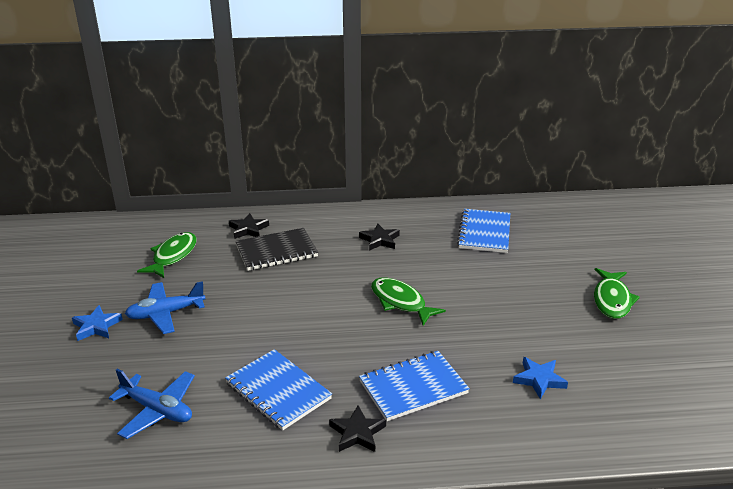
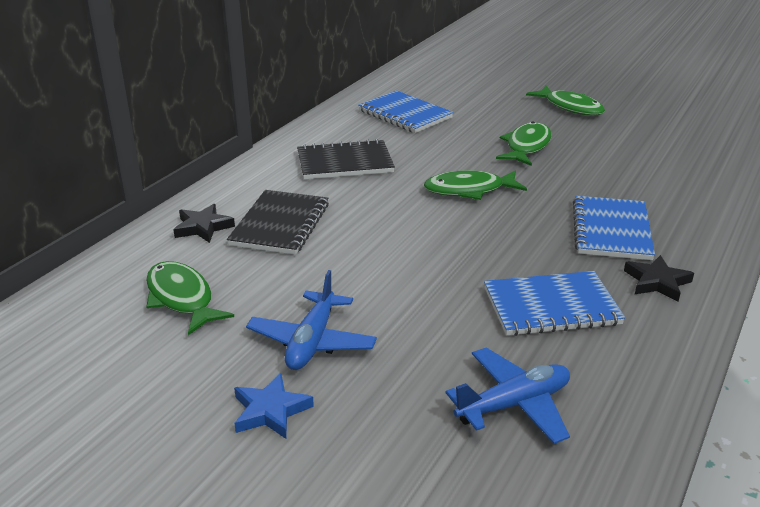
camera: 55 degrees left, 0 degrees up
black star [359,224,400,251] -> black notebook [297,139,395,179]
blue star [513,357,568,399] -> none
none -> green fish [496,122,552,166]

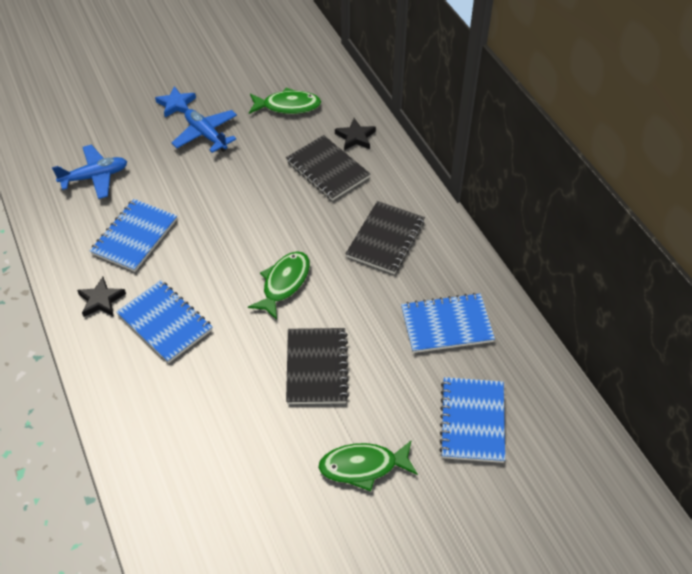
camera: 125 degrees right, 20 degrees up
blue plane [445,348,570,444] -> blue plane turned 120 degrees counterclockwise [52,145,127,199]
green fish [496,122,552,166] -> black notebook [286,328,349,404]
none -> blue notebook [439,377,505,463]

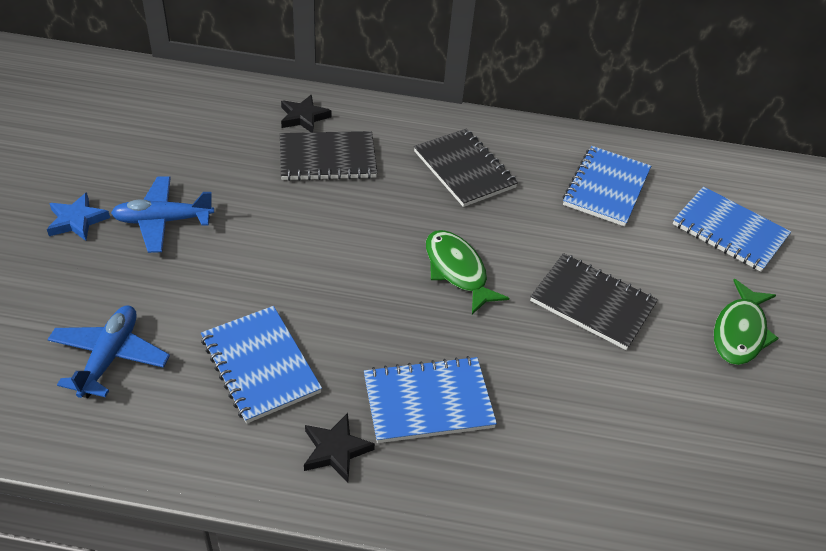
camera: 60 degrees left, 5 degrees down
green fish [249,88,321,114] -> none

